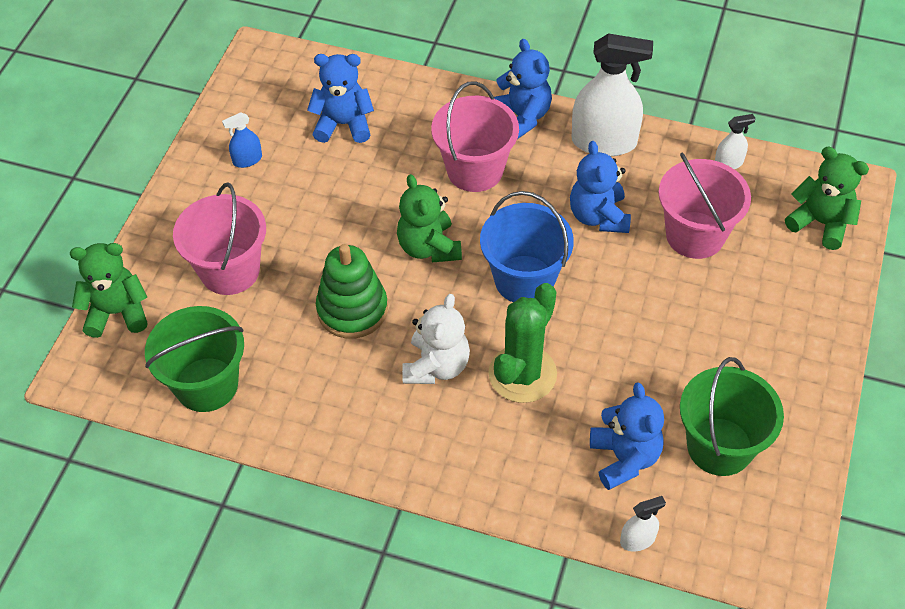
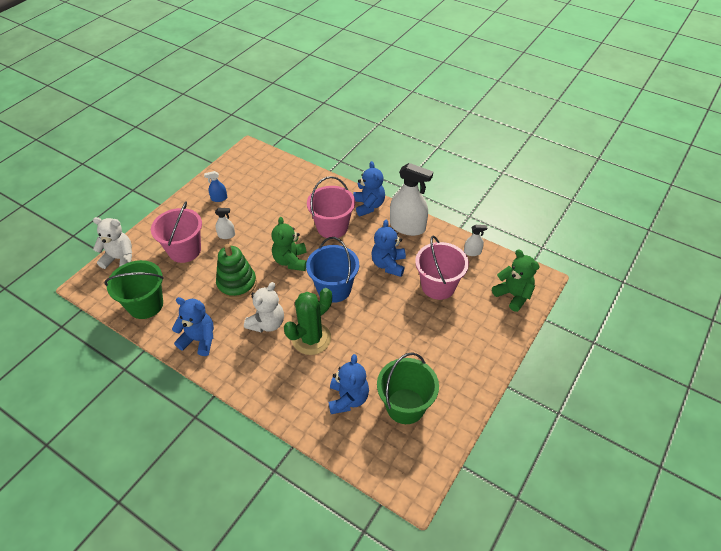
camera: 15 degrees right, 5 degrees down
green teddy bear [70,243,148,338] -> white teddy bear [93,217,132,269]
blue teddy bear [307,54,374,143] -> blue teddy bear moved to [172,297,214,356]
white spray bottle [620,496,666,552] -> white spray bottle moved to [215,208,235,239]

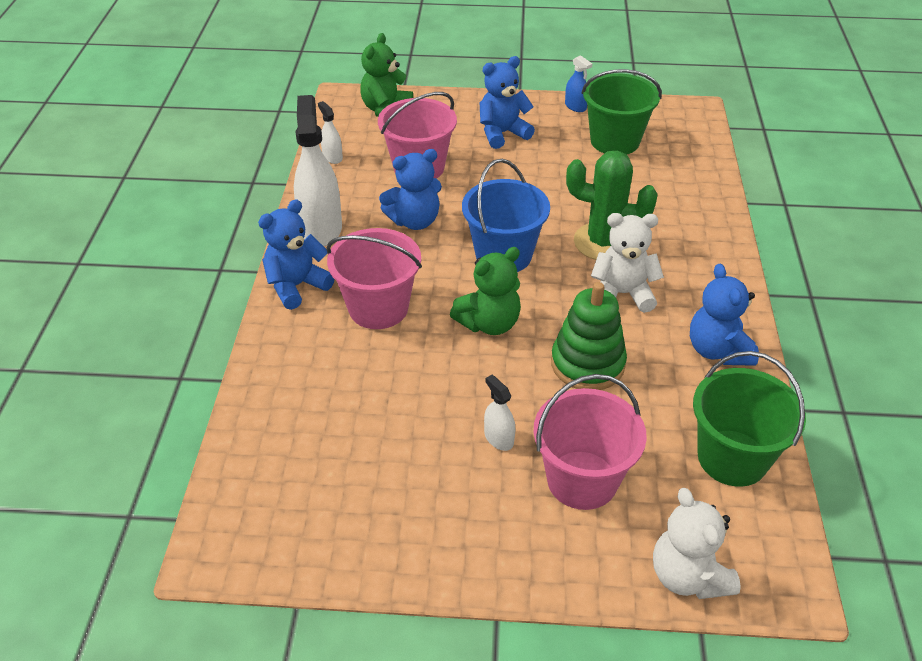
camera: 120 degrees left, 5 degrees down
blue spray bottle [204,171,227,202] -> blue spray bottle moved to [565,55,592,112]
blue teddy bear [328,354,369,414] -> blue teddy bear moved to [480,56,535,149]

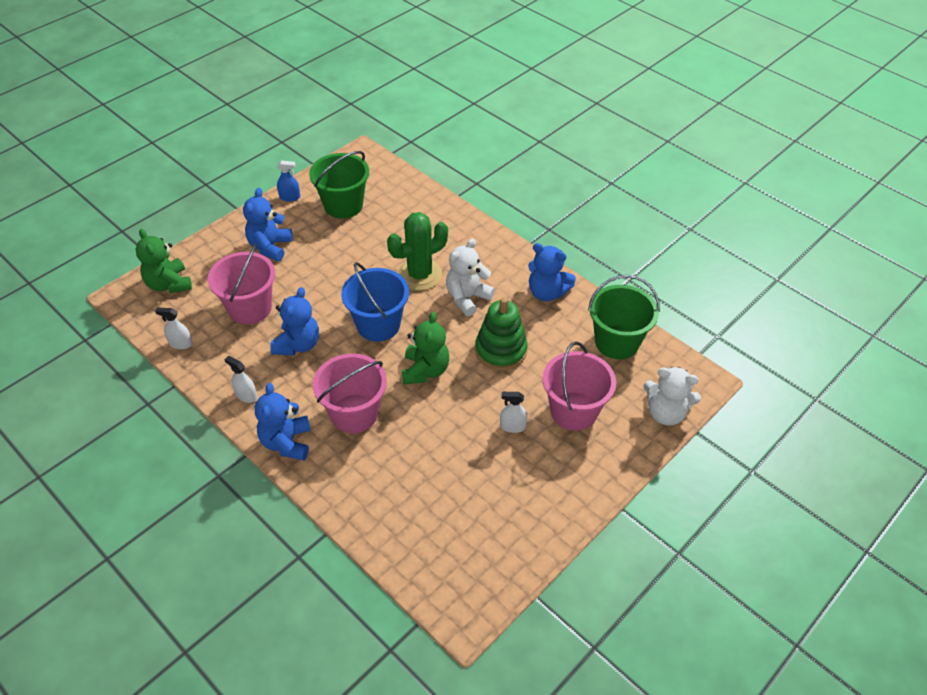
camera: 50 degrees left, 5 degrees up
white spray bottle [294,95,342,246] -> white spray bottle [224,356,257,403], size x0.47

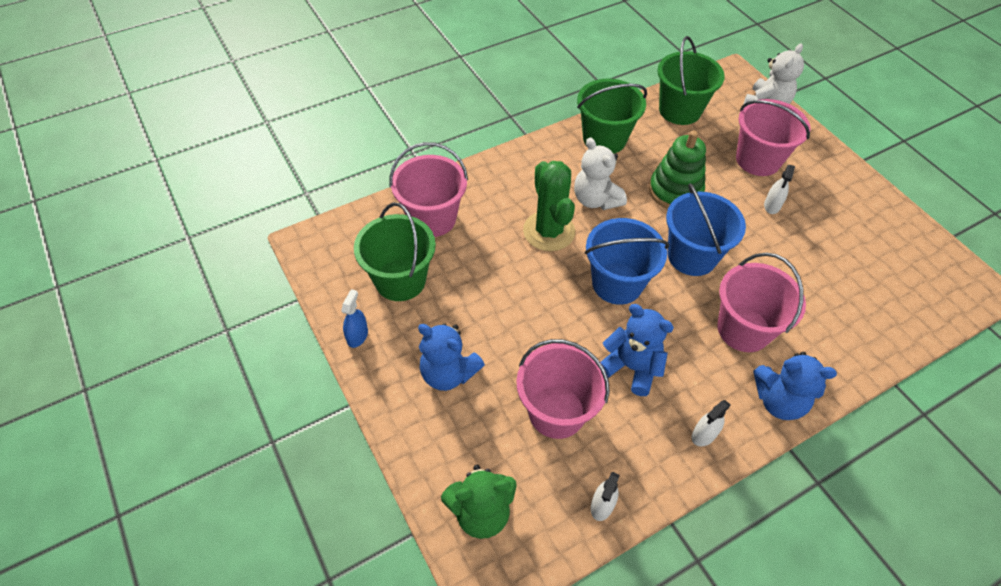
camera: 75 degrees left, 5 degrees up
green teddy bear [402,312,449,384] -> blue bucket [666,183,746,276]
blue teddy bear [528,243,576,301] -> green bucket [577,79,647,154]
none -> pink bucket [390,142,468,237]

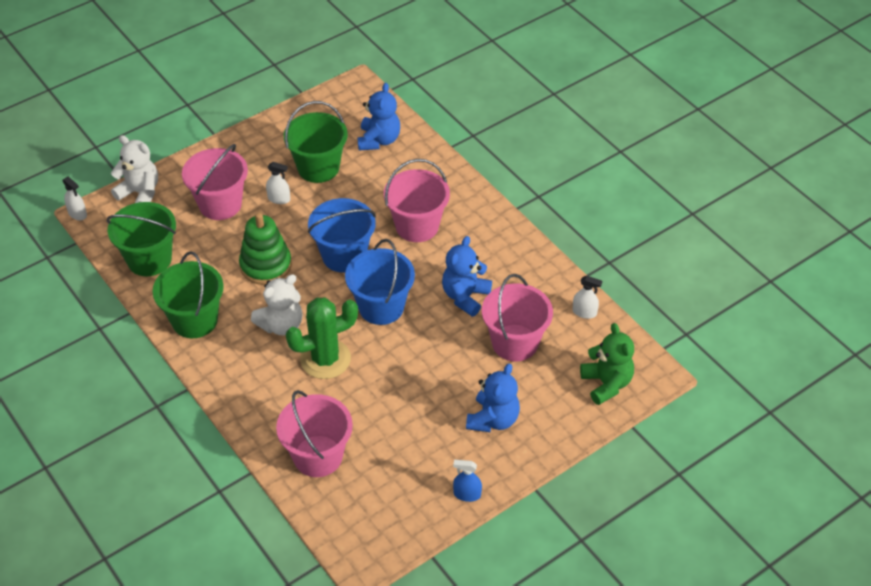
camera: 95 degrees left, 5 degrees down
green bucket [354,203,436,301] -> green bucket moved to [284,101,348,183]
white spray bottle [692,400,731,447] -> white spray bottle moved to [62,176,87,220]
blue teddy bear [754,352,837,420] -> blue teddy bear moved to [358,83,400,151]

